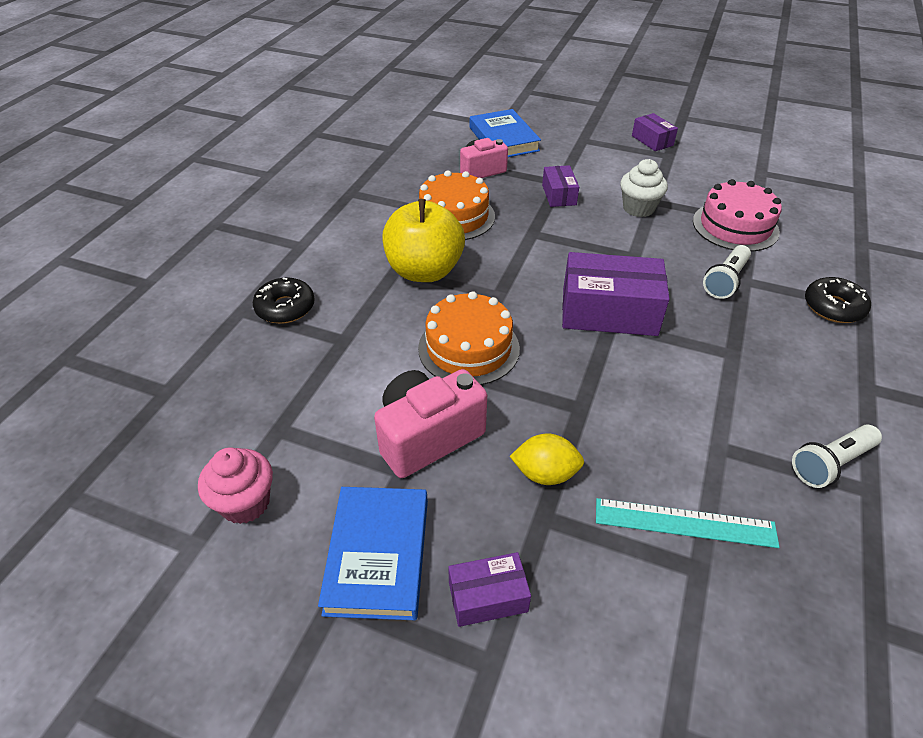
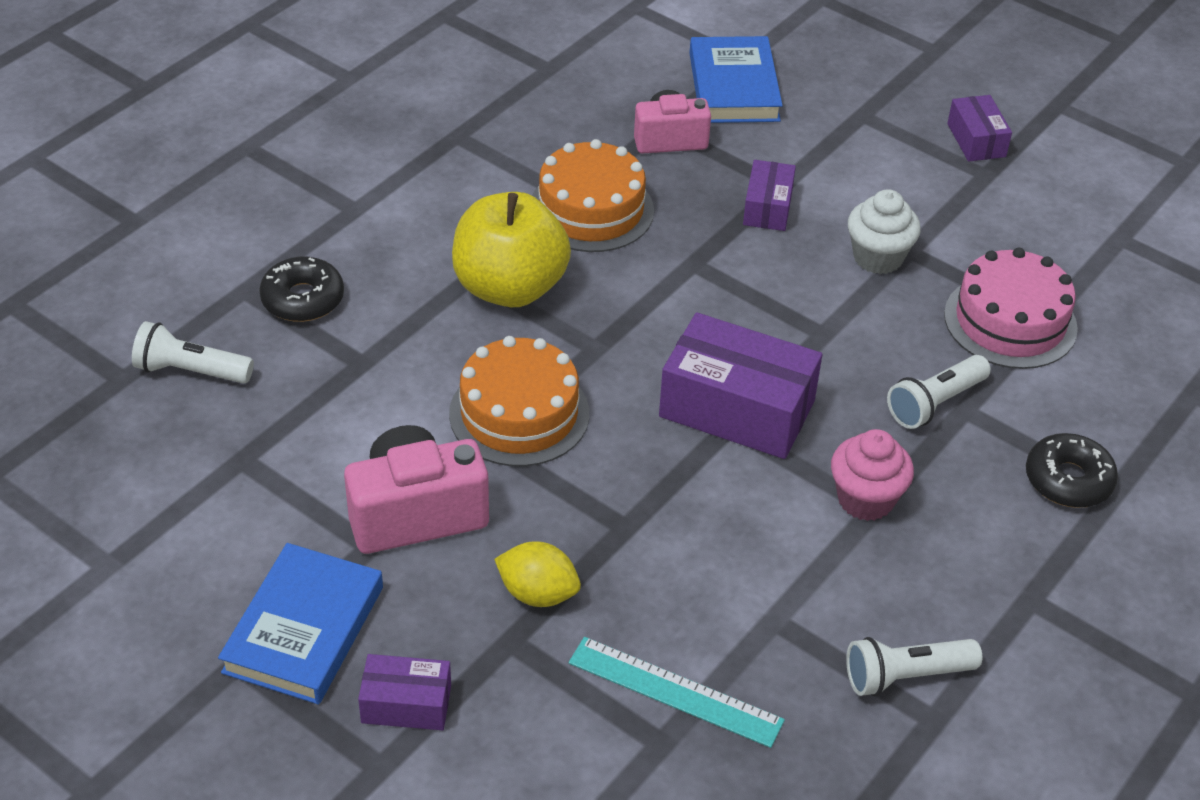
camera: 15 degrees right, 0 degrees up
pink cupcake [198,447,273,524] -> pink cupcake moved to [831,429,914,521]
none -> white flashlight [132,321,254,384]

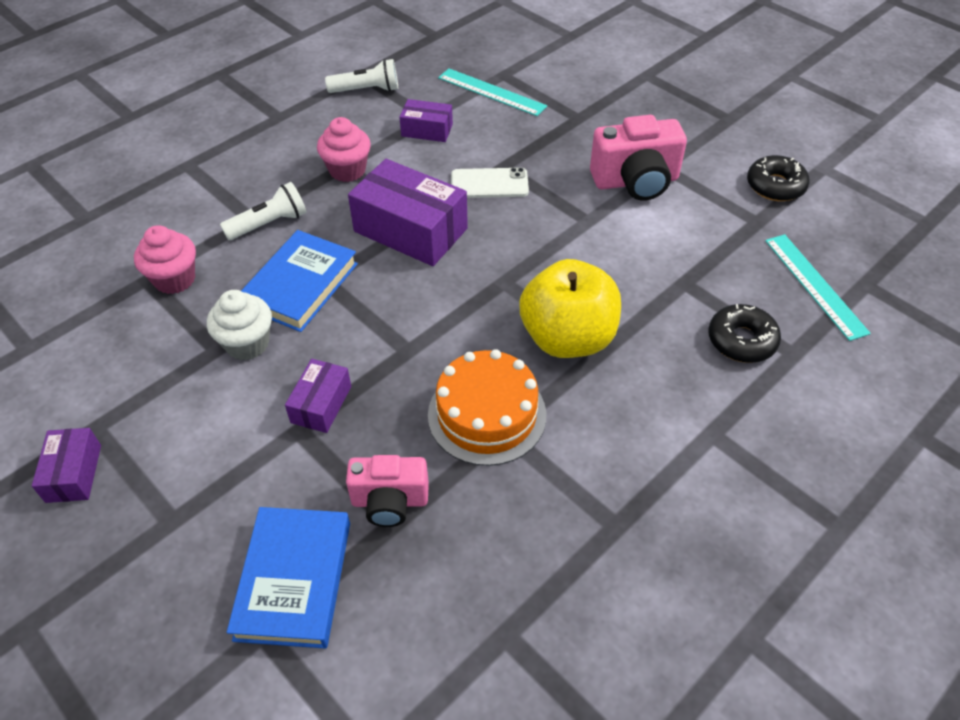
camera: 170 degrees left, 5 degrees up
white flashlight [132,321,254,384] -> turquoise ruler [765,234,871,341]
blue book [218,543,383,705] -> blue book moved to [241,230,358,332]
purple box [358,654,451,730] -> purple box moved to [399,99,453,142]
orange cake [449,336,589,466] -> none
yellow lemon [494,541,581,607] -> none
pink cake [944,248,1078,369] -> pink cupcake [134,225,196,294]
black donut [1026,433,1118,508] -> black donut moved to [747,155,809,201]
none -> white phone [451,167,529,198]

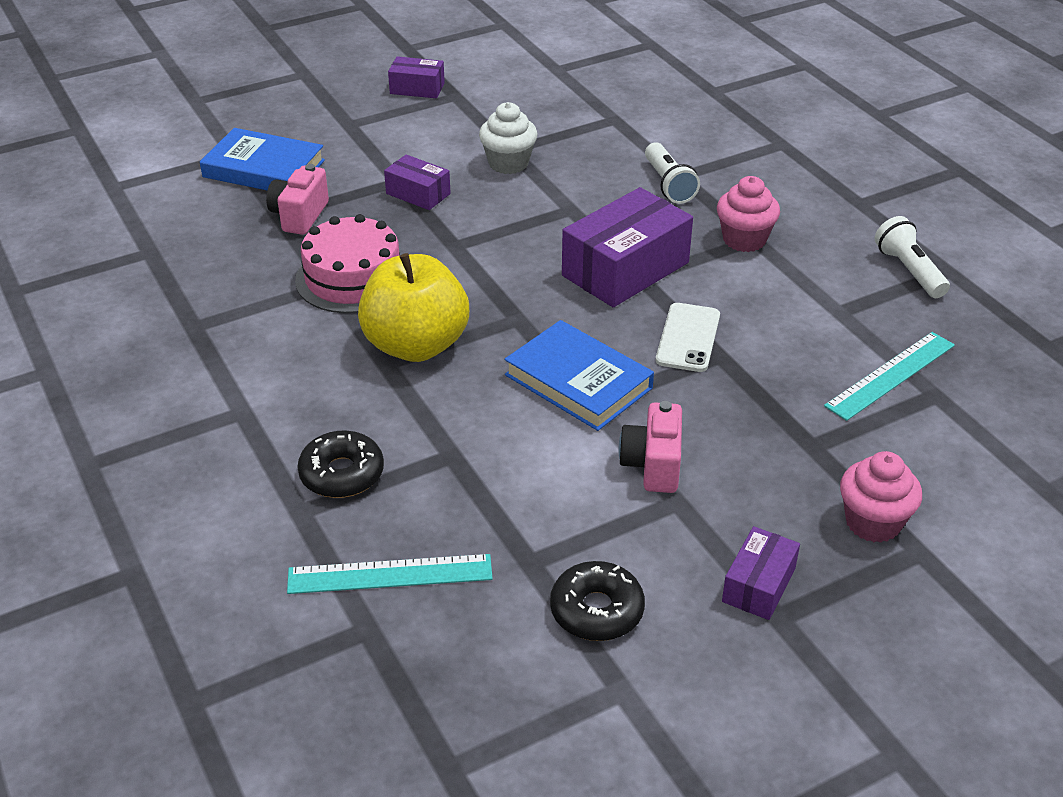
camera: 105 degrees right, 10 degrees down
pink cupcake [134,225,196,294] -> pink cupcake moved to [840,451,922,543]
blue book [241,230,358,332] -> blue book moved to [504,320,654,431]
white flashlight [325,59,398,93] -> white flashlight turned 150 degrees clockwise [874,216,950,298]
purple box [399,99,453,142] -> purple box moved to [722,526,800,620]
orange cake [428,349,546,466] -> pink cake [295,214,400,313]
pink camera [590,115,687,201] -> pink camera [619,401,682,493], size x0.66

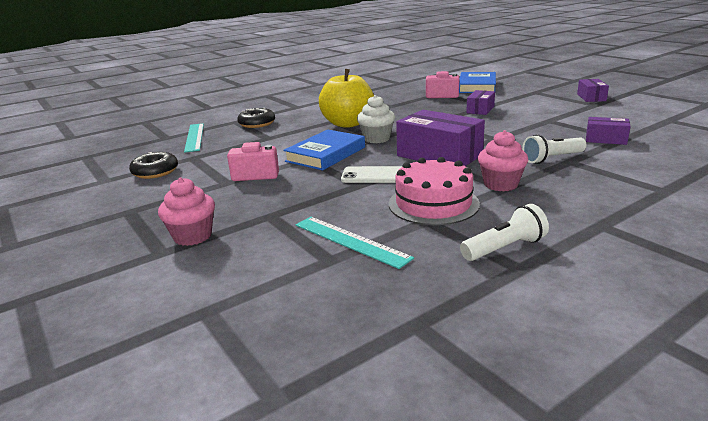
camera: 85 degrees right, 15 degrees down
pink cake [295,214,400,313] -> pink cake moved to [389,157,480,225]
white cupcake [479,102,538,174] -> white cupcake moved to [357,95,395,143]
purple box [722,526,800,620] -> purple box moved to [586,117,630,145]

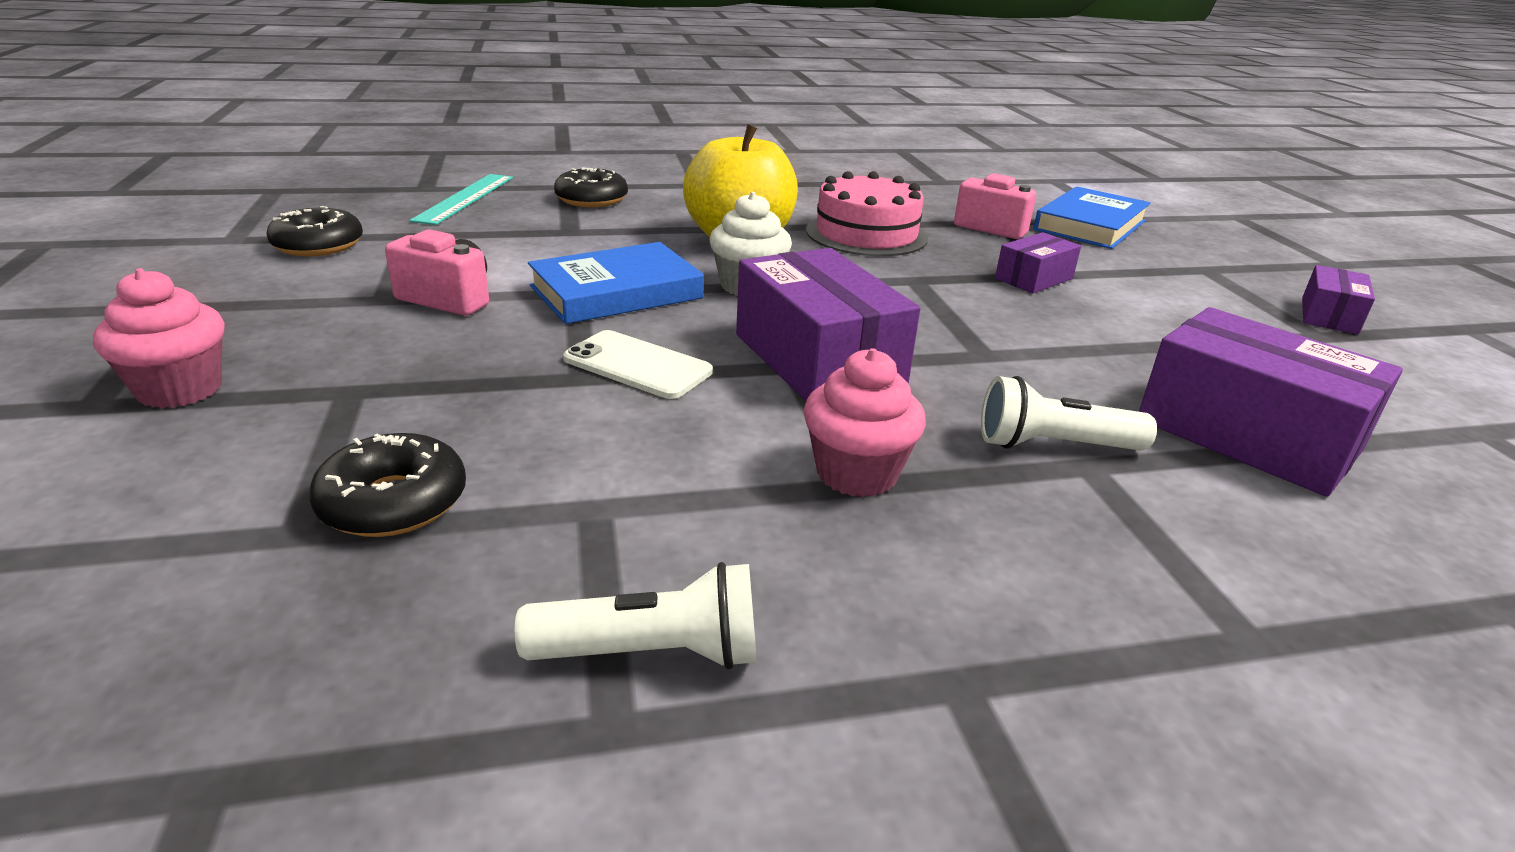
camera: 20 degrees right, 5 degrees up
turquoise ruler [296,217,414,269] -> black donut [309,433,466,537]
pink cake [389,157,480,225] -> pink cake moved to [806,171,928,256]
purple box [586,117,630,145] -> purple box [1139,307,1403,496], size x1.88

